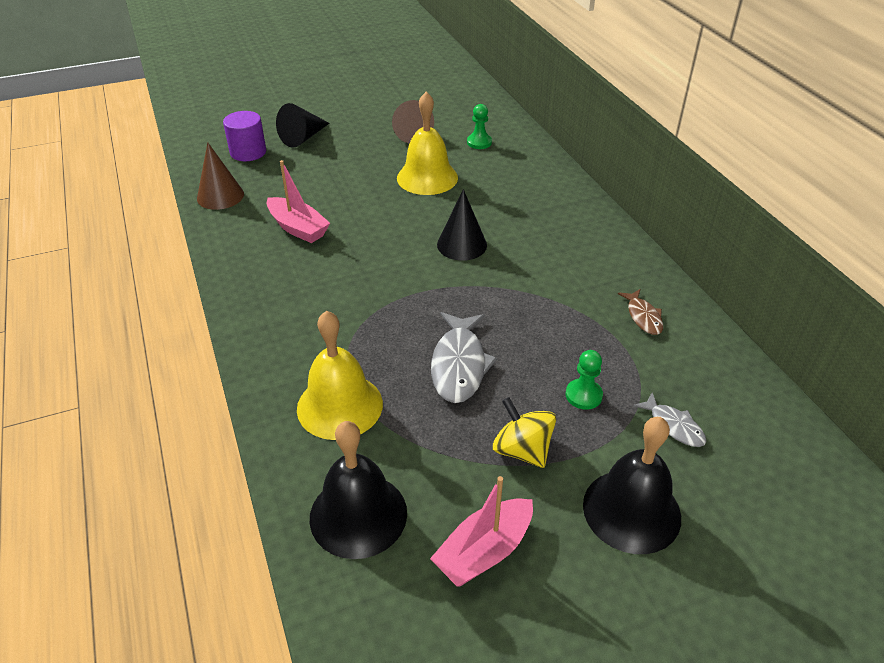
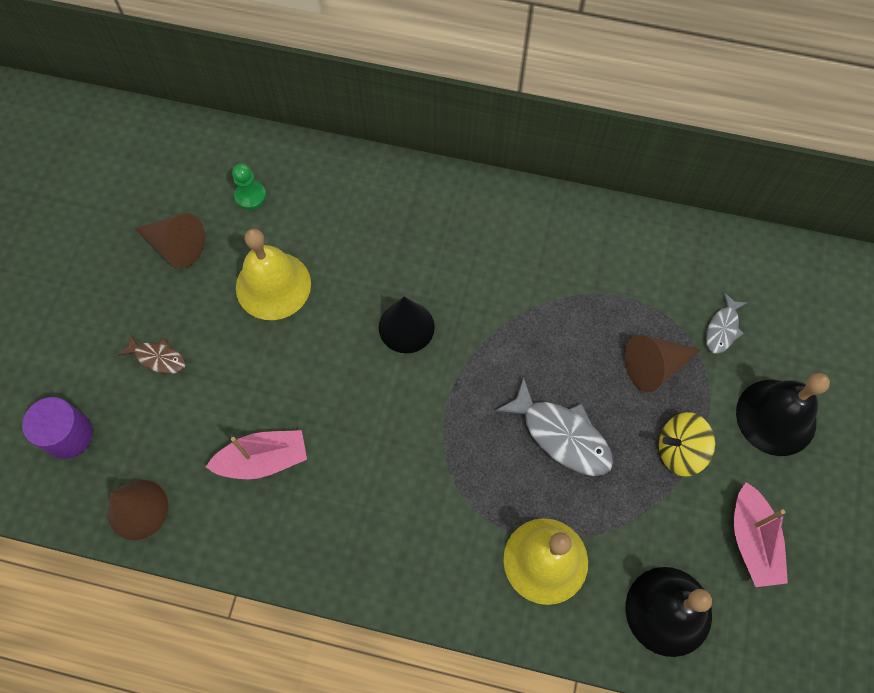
camera: 55 degrees left, 25 degrees up
black cone [276,103,330,148] -> none
green pawn [566,350,603,410] -> brown cone [625,334,701,392]
brown fish [618,289,663,335] -> brown fish moved to [118,334,186,374]
grey fish [633,392,706,447] -> grey fish turned 120 degrees clockwise [706,293,747,354]

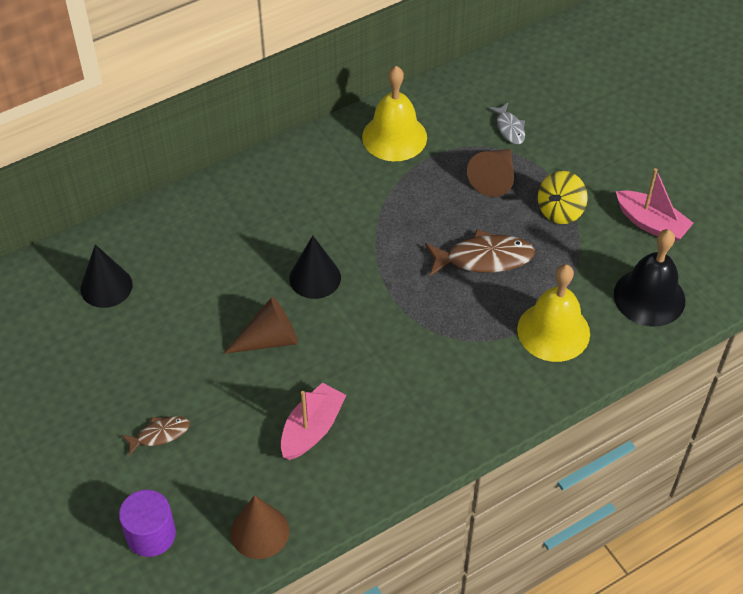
camera: 45 degrees left, 15 degrees down
brown cone [134,213,205,268] -> brown cone moved to [224,297,298,354]
green pawn [232,163,266,210] -> black cone [80,244,133,308]
yellow bell [236,228,311,320] -> yellow bell moved to [362,66,427,161]
grey fish [495,377,613,476] -> brown fish [425,230,535,276]
black bell [736,373,830,456] -> none

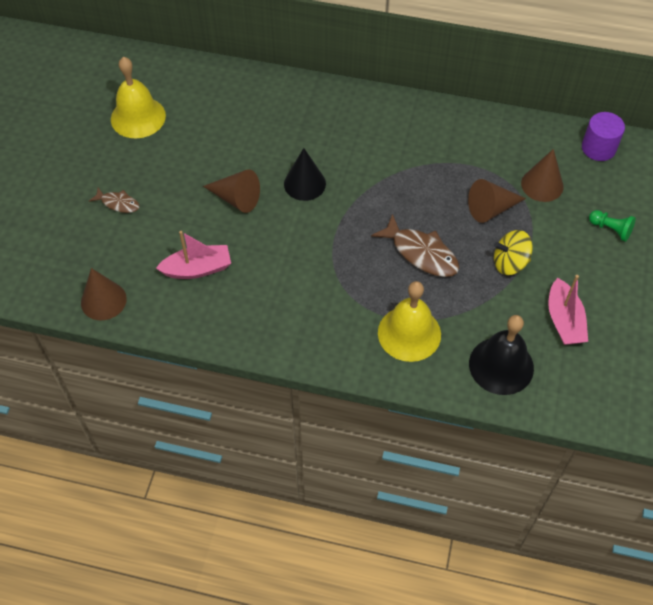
camera: 45 degrees right, 5 degrees up
black cone [80,244,133,308] -> none
purple cylinder [119,490,176,557] -> purple cylinder moved to [582,112,625,161]
yellow bell [362,66,427,161] -> yellow bell moved to [111,57,166,138]
grey fish [489,103,525,144] -> brown cone [521,149,563,202]
none -> green pawn [589,210,636,242]

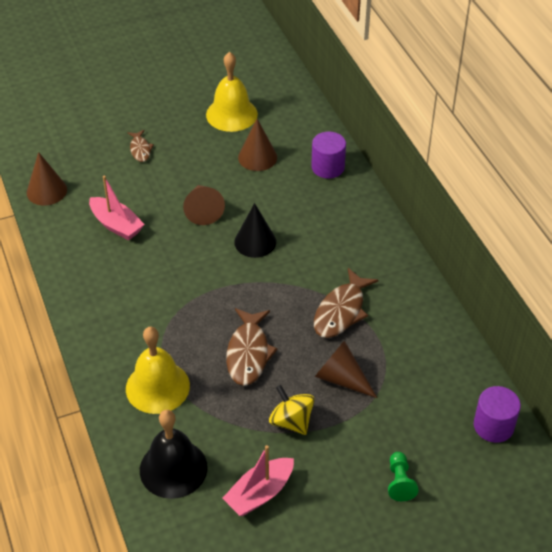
camera: 55 degrees right, 10 degrees down
brown cone [521,149,563,202] -> brown cone moved to [238,119,277,171]
none -> purple cylinder [311,132,346,179]
none -> brown fish [314,268,379,338]

